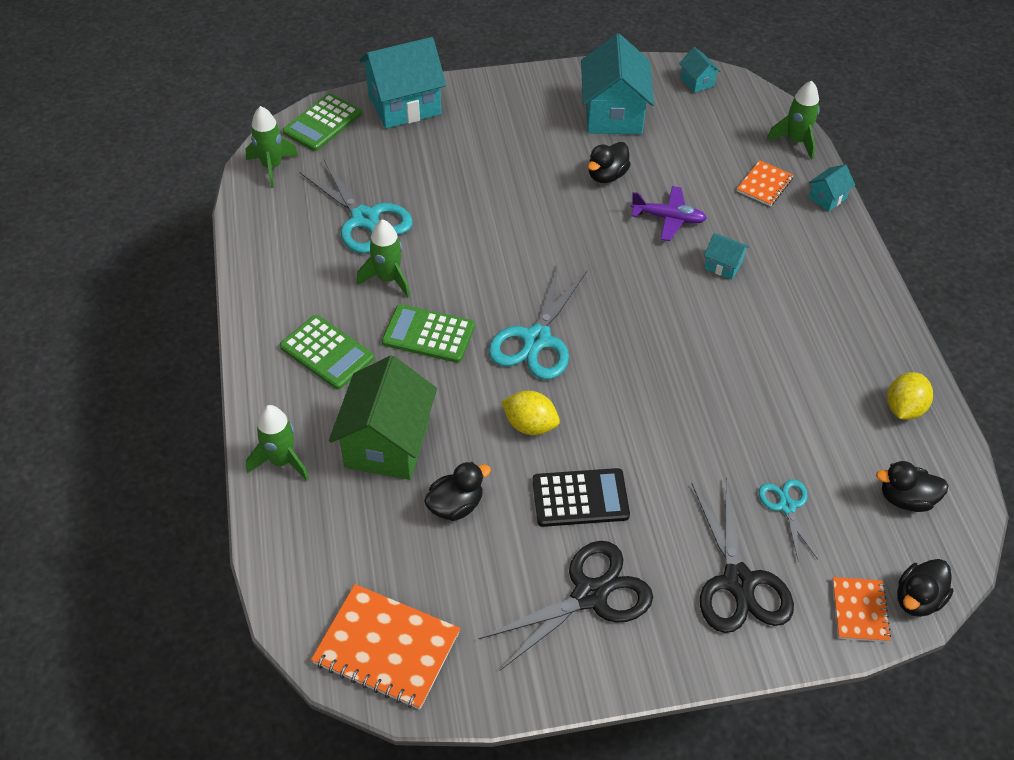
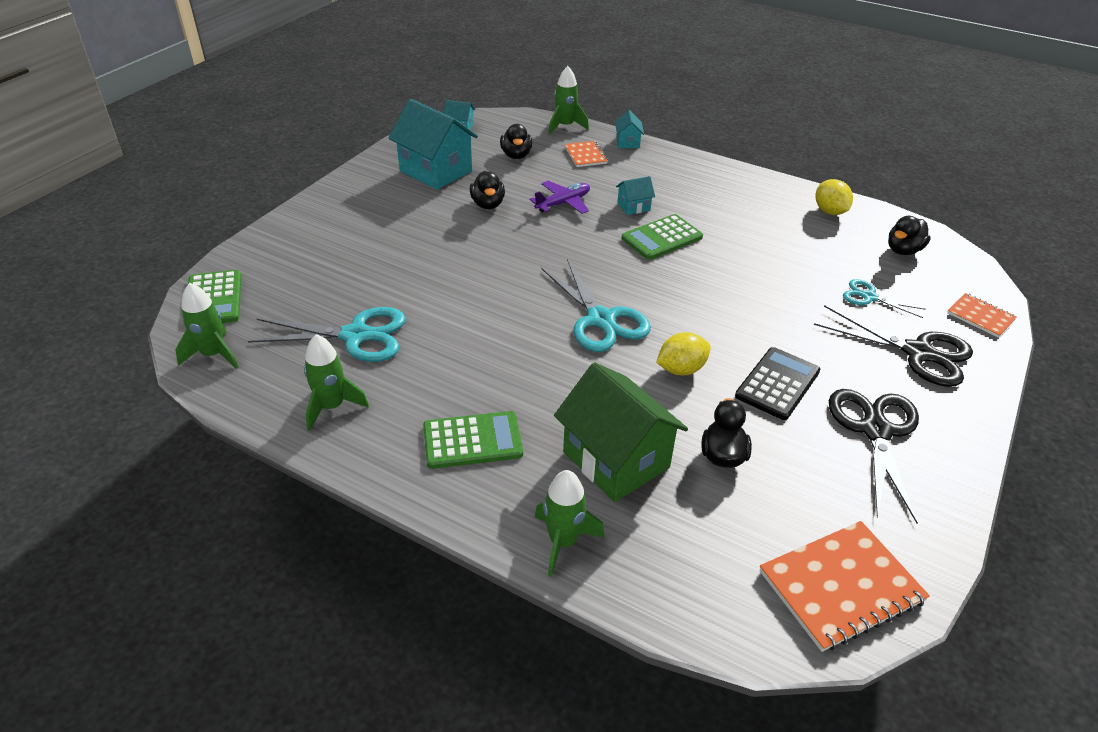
camera: 50 degrees left, 10 degrees down
green rocket [357,219,410,297] -> green rocket moved to [304,334,369,431]
turquoise house [359,37,446,129] -> none
green calculator [382,304,475,363] -> green calculator moved to [622,214,703,260]
black duck [897,559,954,617] -> black duck moved to [500,124,532,159]

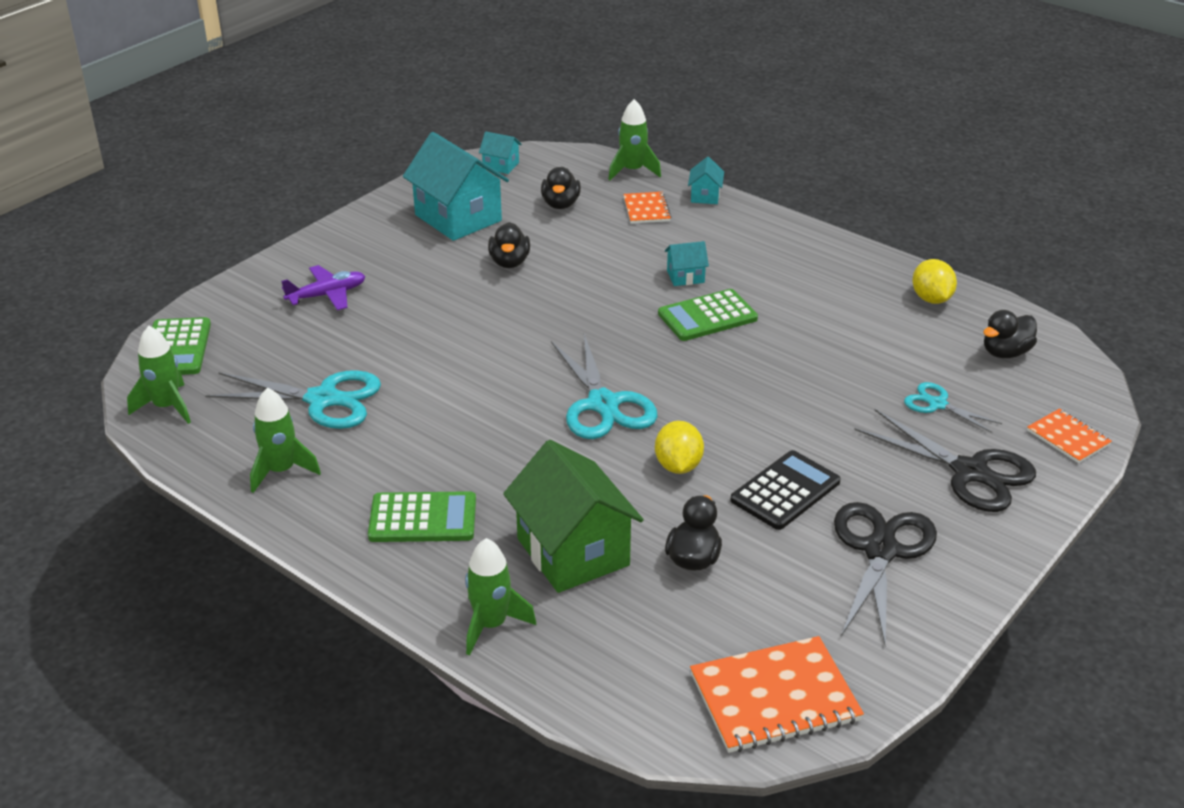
camera: 10 degrees right, 5 degrees down
purple plane [530,181,590,214] -> purple plane moved to [281,265,365,310]
yellow lemon [656,332,711,375] -> yellow lemon turned 75 degrees counterclockwise [655,421,704,474]

